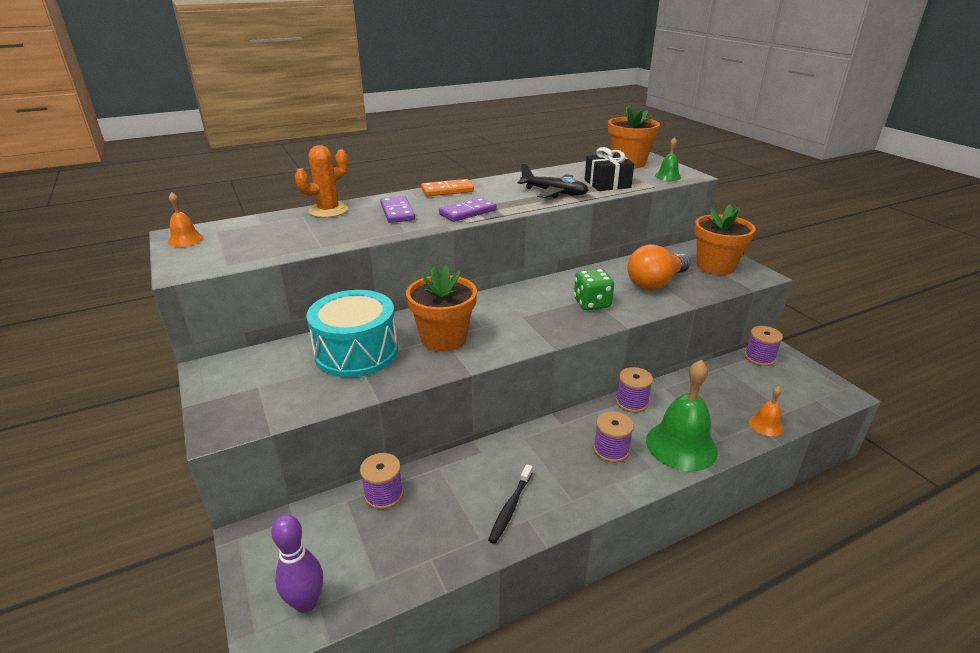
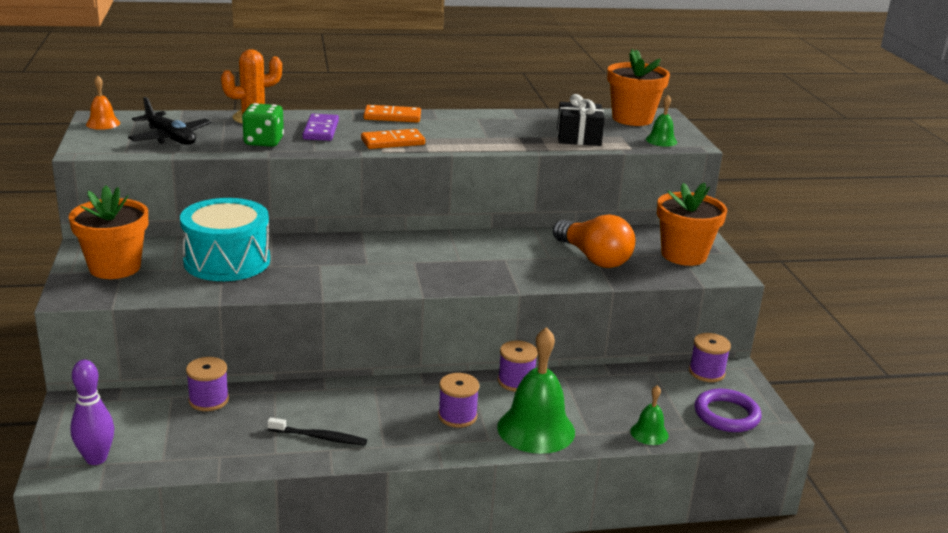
camera: 15 degrees right, 5 degrees down
orange flower pot [406,265,477,352] -> orange flower pot moved to [69,185,148,279]
purple domino [439,197,497,222] -> orange domino [361,129,425,149]
black toothbrush [488,464,533,544] -> black toothbrush turned 120 degrees counterclockwise [267,417,367,445]
black plane [517,163,588,198] -> black plane moved to [128,97,212,145]
green dice [574,269,614,310] -> green dice moved to [242,103,284,147]
orange light bulb [627,244,691,290] -> orange light bulb turned 105 degrees counterclockwise [553,214,635,268]
orange bell [749,386,784,436] -> green bell [630,385,669,445]
none -> purple ring [694,389,761,432]

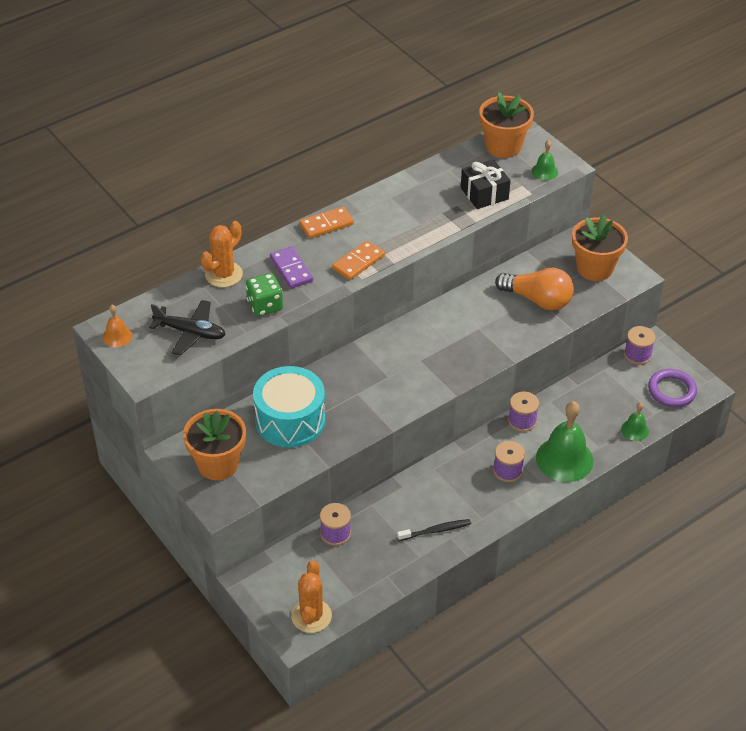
camera: 25 degrees left, 20 degrees up
purple bowling pin [70,360,114,465] -> orange cactus [291,560,332,633]

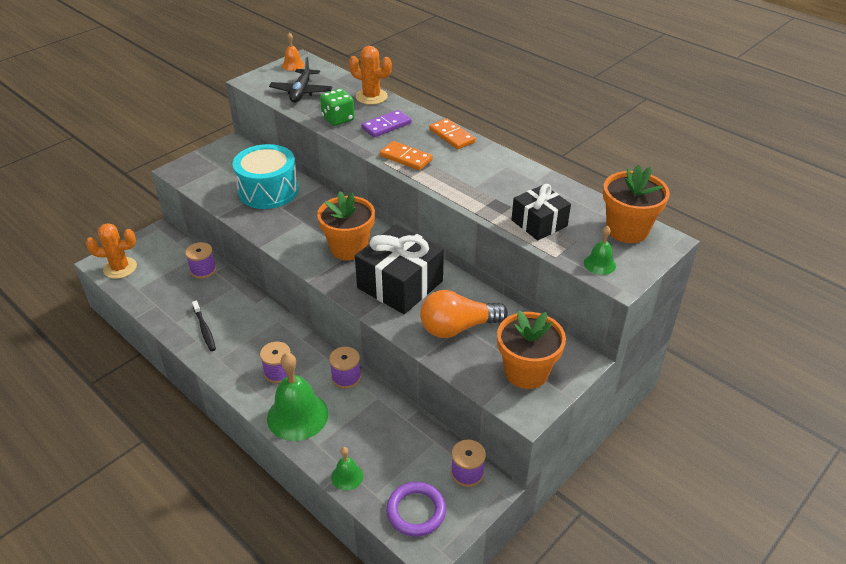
camera: 80 degrees right, 5 degrees down
orange flower pot [183,409,246,480] -> orange flower pot moved to [317,191,375,260]
orange light bulb [495,268,574,310] -> orange light bulb turned 60 degrees clockwise [420,290,508,338]
none -> black gift [355,225,444,314]

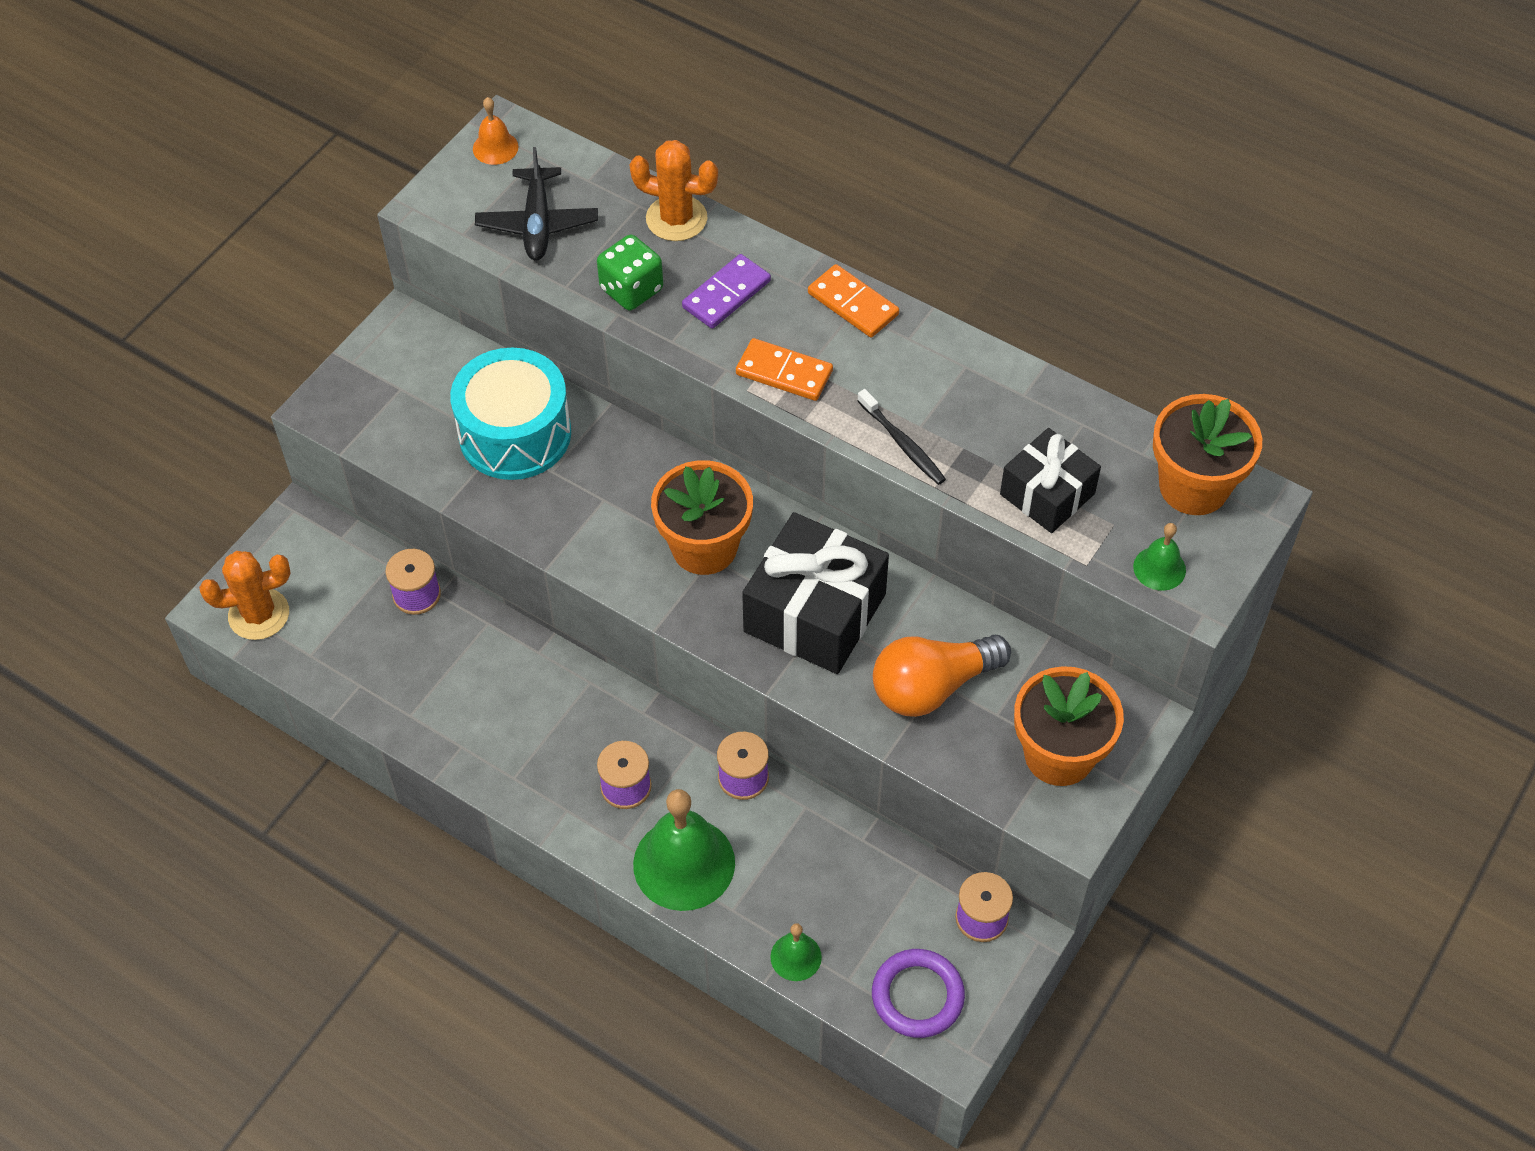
camera: 10 degrees left, 15 degrees up
black toothbrush [192,301,216,351] -> black toothbrush moved to [857,389,946,485]

